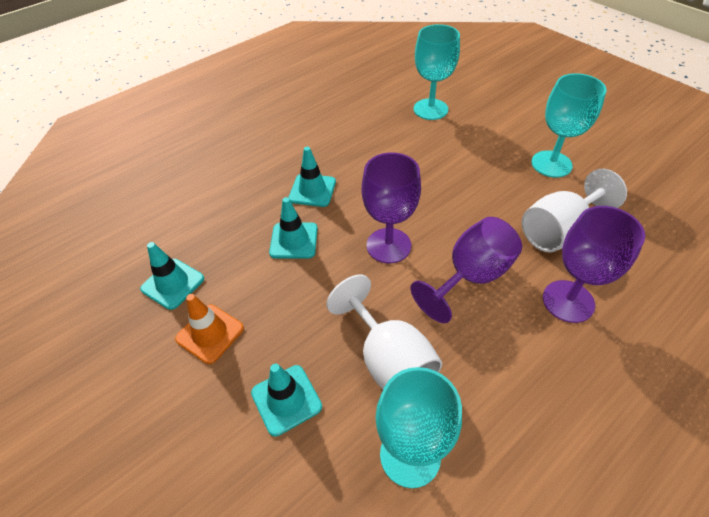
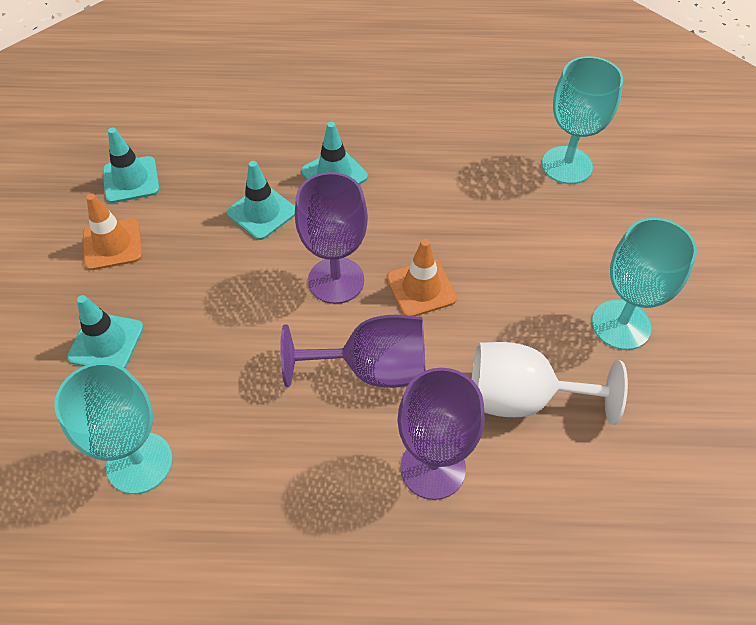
camera: 40 degrees right, 5 degrees up
white goblet [326,274,442,389] -> none
none -> orange traffic cone [387,239,457,316]

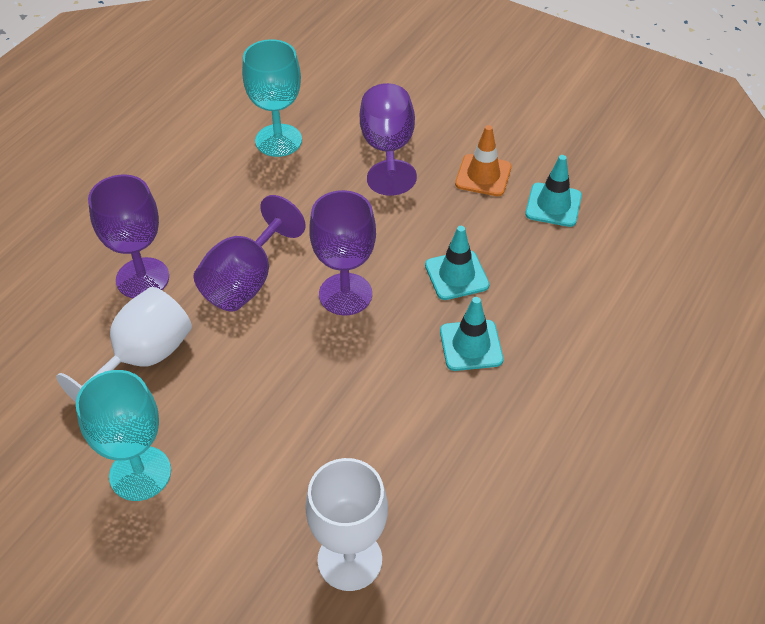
camera: 120 degrees right, 5 degrees down
turquoise traffic cone [67,295,144,368] -> purple goblet [360,83,417,196]
orange traffic cone [387,239,457,316] -> none
turquoise goblet [542,56,623,184] -> white goblet [305,458,388,591]

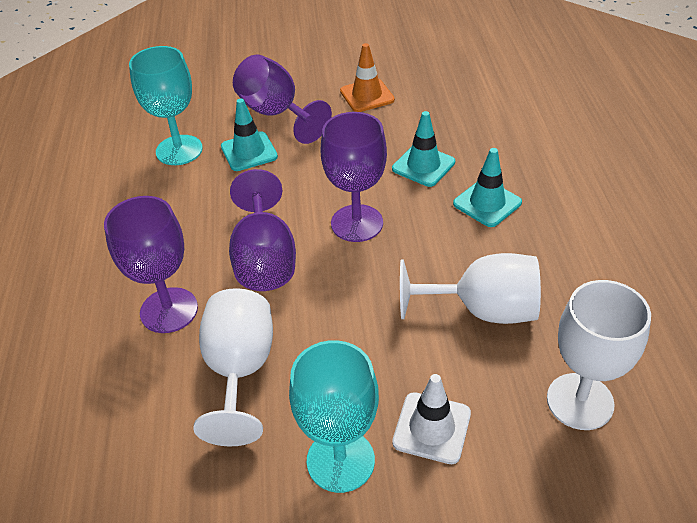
camera: 35 degrees left, 5 degrees down
turquoise traffic cone [525,155,582,227] -> turquoise traffic cone moved to [221,99,278,171]
none -> white traffic cone [392,374,471,464]
none -> white goblet [400,253,541,324]

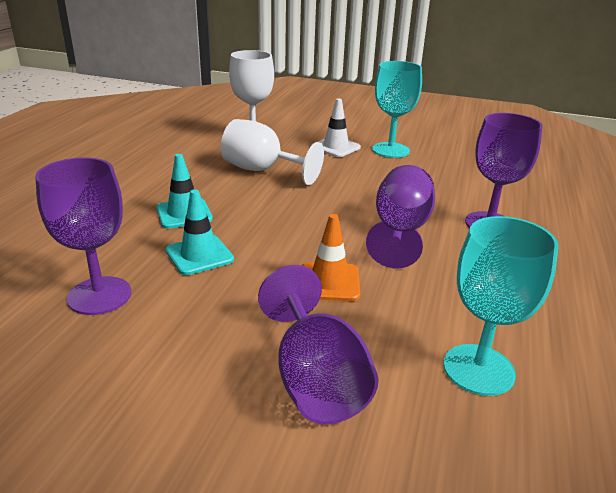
camera: 160 degrees left, 15 degrees down
white goblet [193,288,273,446] -> none
turquoise traffic cone [221,99,278,171] -> none
purple goblet [321,112,387,242] -> purple goblet moved to [35,157,131,315]
orange traffic cone [340,43,395,112] -> orange traffic cone moved to [302,214,360,301]

